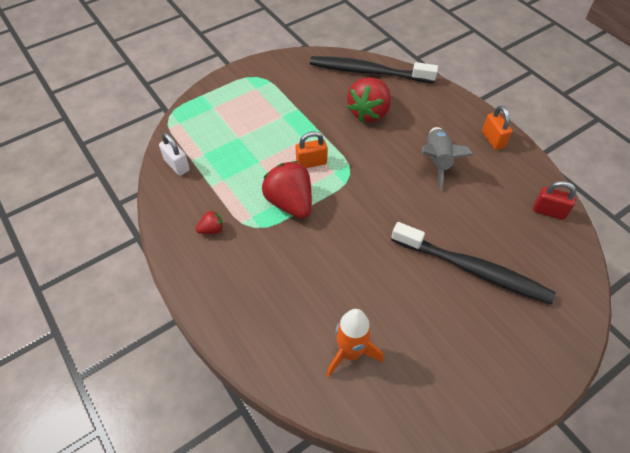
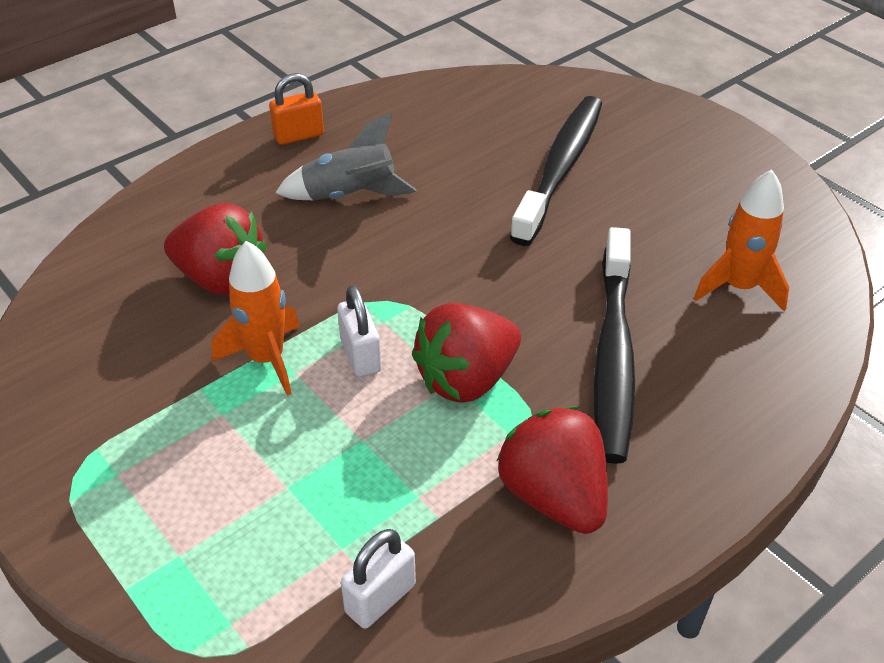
camera: 95 degrees left, 10 degrees down
red strawberry [196,210,223,234] -> red strawberry [497,406,608,534], size x2.16
orange padlock [296,131,328,168] -> white padlock [337,285,381,377]
black toothbrush [310,56,438,83] -> black toothbrush moved to [594,227,635,464]
red padlock [533,181,576,220] -> none
none -> orange rocket [212,241,300,396]

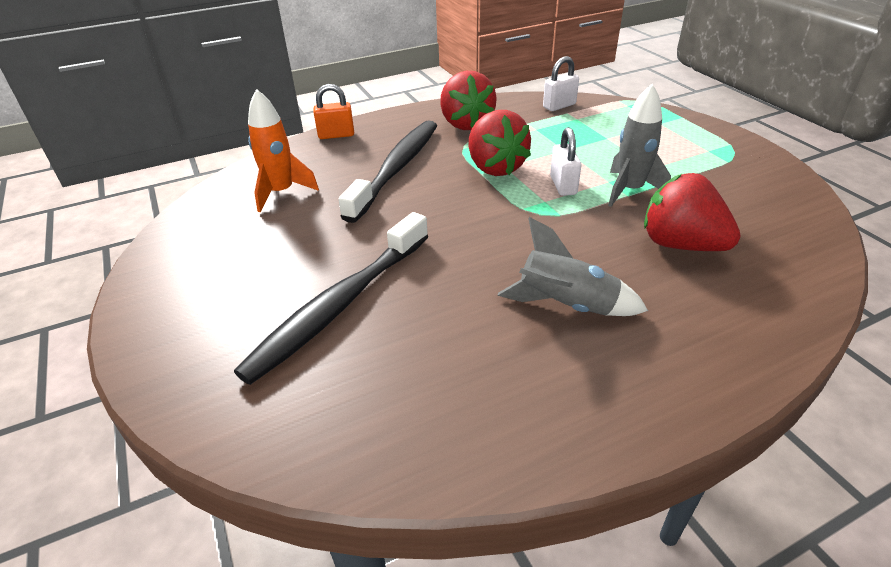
camera: 165 degrees left, 5 degrees down
orange rocket [212,241,300,396] -> grey rocket [608,84,671,207]
orange padlock [269,73,324,145] -> orange padlock moved to [314,84,354,139]
red strawberry [412,303,521,403] -> red strawberry turned 90 degrees clockwise [469,110,531,176]

